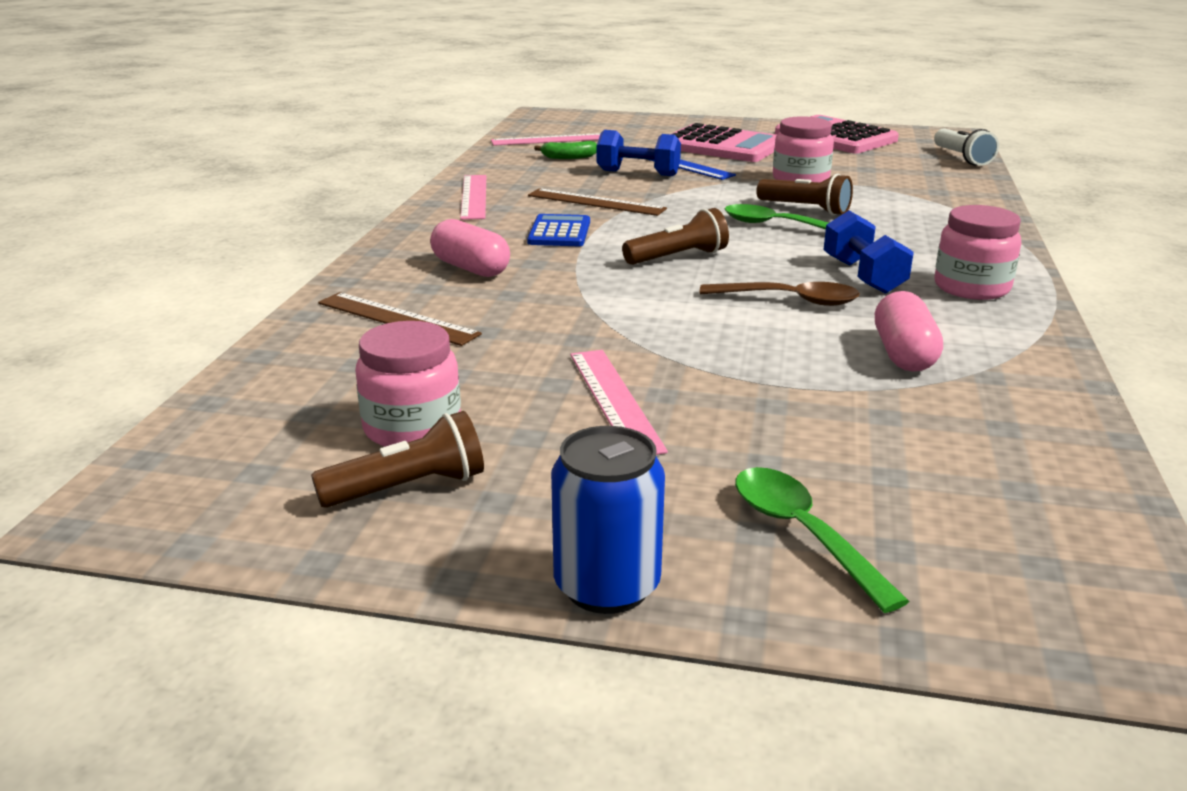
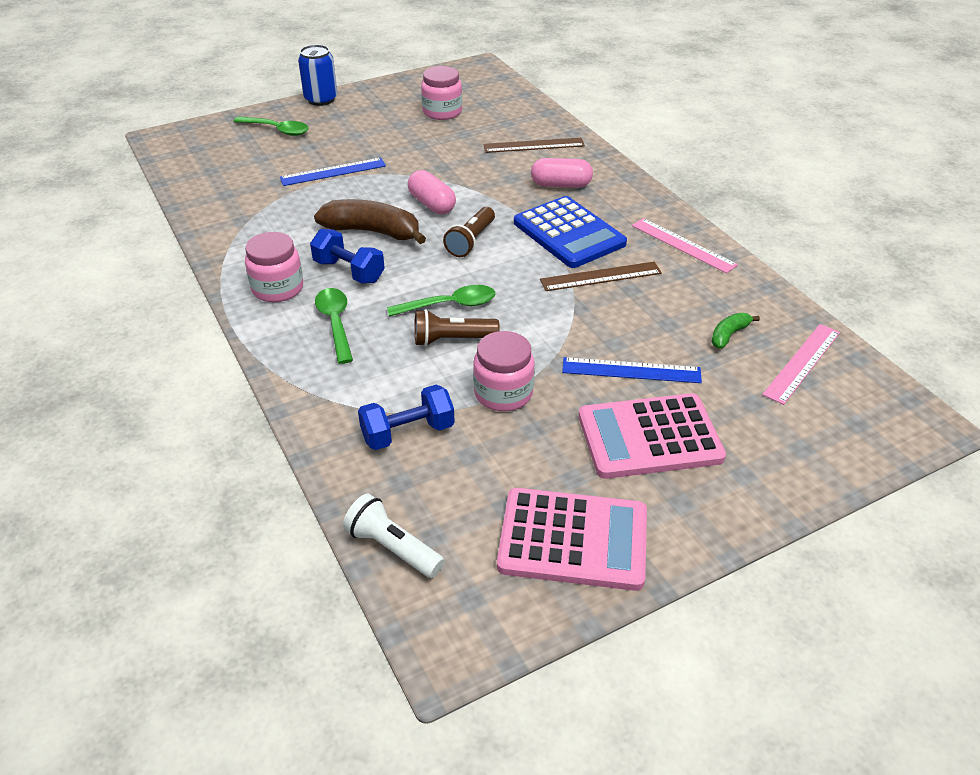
camera: 140 degrees right, 15 degrees up
brown flashlight [311,411,484,508] -> none
blue calculator [527,214,590,246] -> blue calculator [514,196,627,268], size x1.76
pink ruler [570,350,668,455] -> none
blue dumbbell [597,130,681,176] -> blue dumbbell moved to [358,384,455,450]
brown spoon [700,282,860,306] -> brown banana [314,199,426,244]
pink capsule [875,291,943,371] -> pink capsule moved to [408,170,456,214]
none -> blue ruler [280,158,386,186]
none -> green spoon [315,288,353,364]

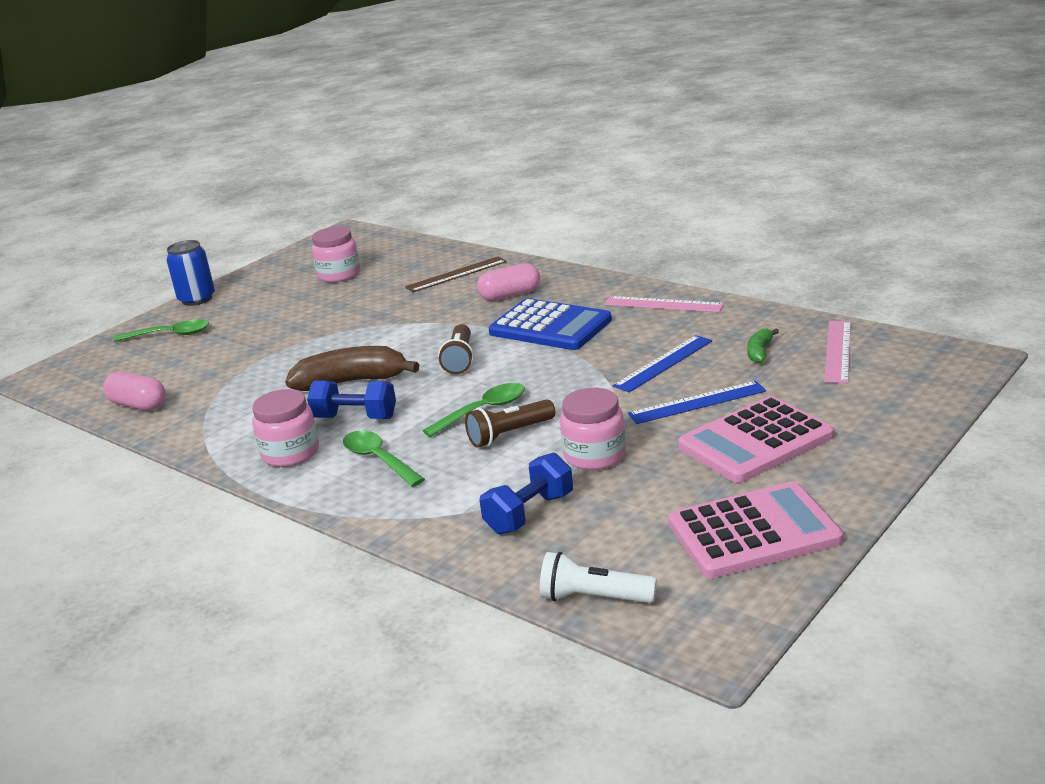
camera: 20 degrees left, 15 degrees down
blue ruler [280,158,386,186] -> blue ruler moved to [613,335,712,392]
pink capsule [408,170,456,214] -> pink capsule moved to [103,372,166,411]
brown ruler [540,262,662,291] -> none

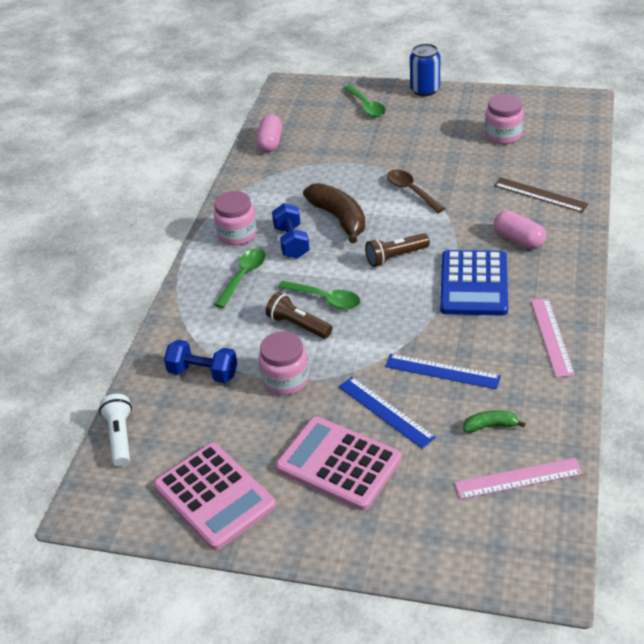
camera: 65 degrees right, 15 degrees up
none -> brown spoon [387,170,446,213]

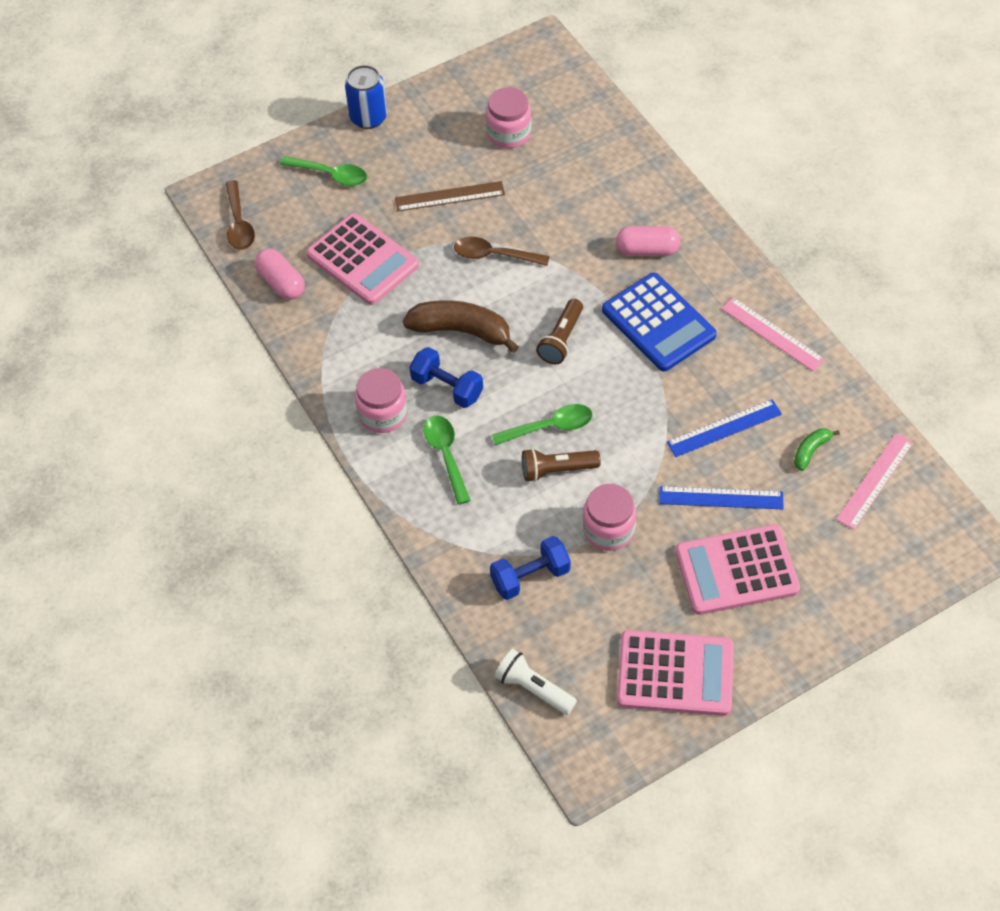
camera: 45 degrees left, 15 degrees up
brown ruler [494,177,589,213] -> brown ruler moved to [395,181,505,211]
none -> brown spoon [226,180,255,250]
none -> pink calculator [306,213,419,305]

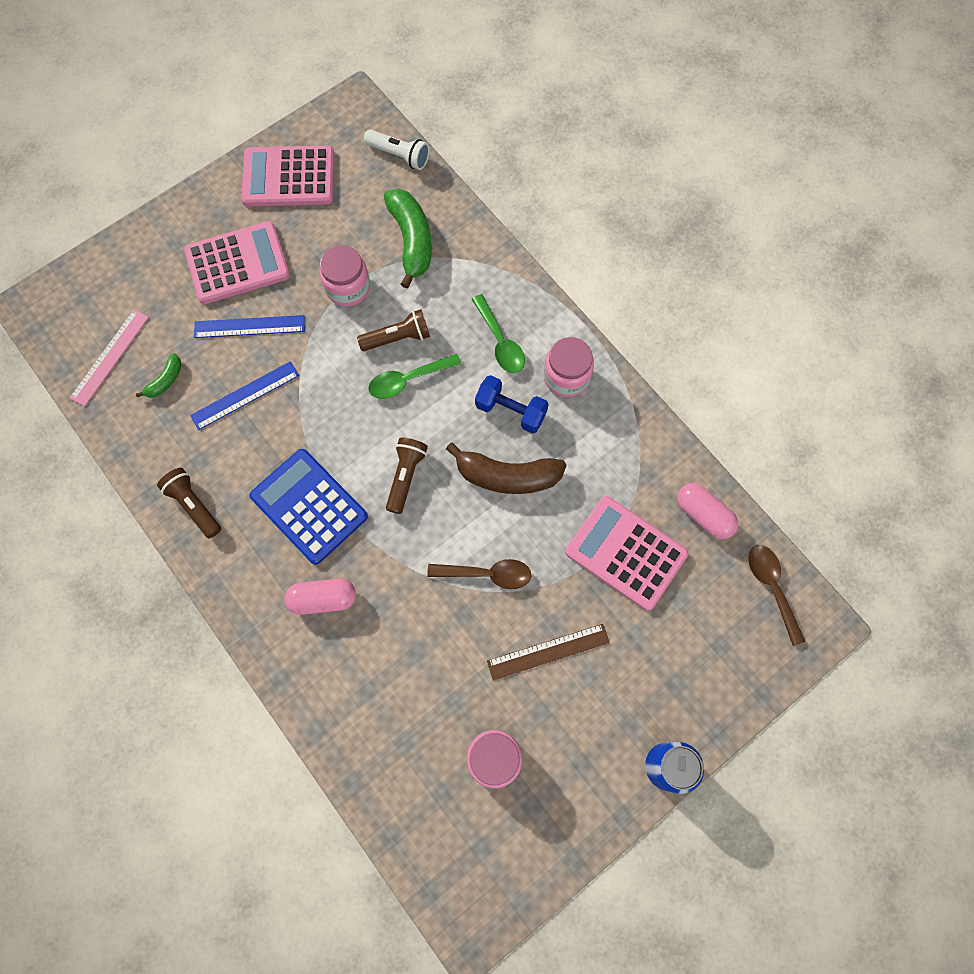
camera: 170 degrees right, 15 degrees up
green spoon [280,156,367,186] -> none
blue dumbbell [490,536,571,600] -> green banana [384,189,432,288]
pink ruler [721,297,825,371] -> brown flashlight [157,468,221,538]

